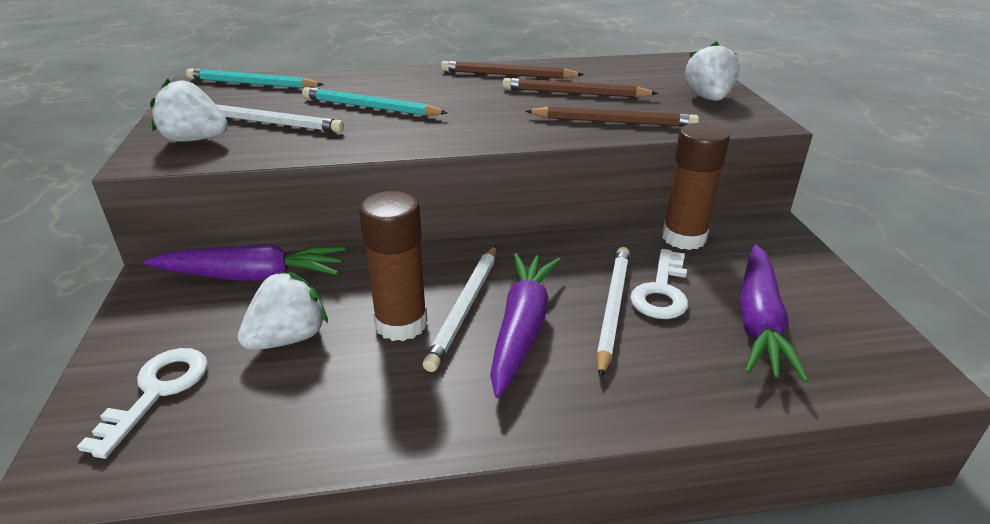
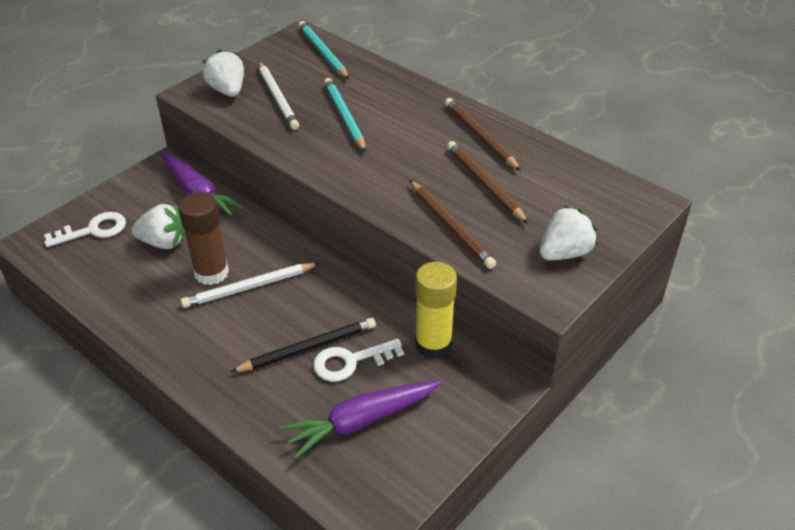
camera: 50 degrees right, 10 degrees up
purple carrot [490,253,561,398] -> none
white pencil [596,247,630,378] -> black pencil [231,318,376,372]
brown glue stick [662,123,730,250] -> yellow glue stick [415,262,457,359]

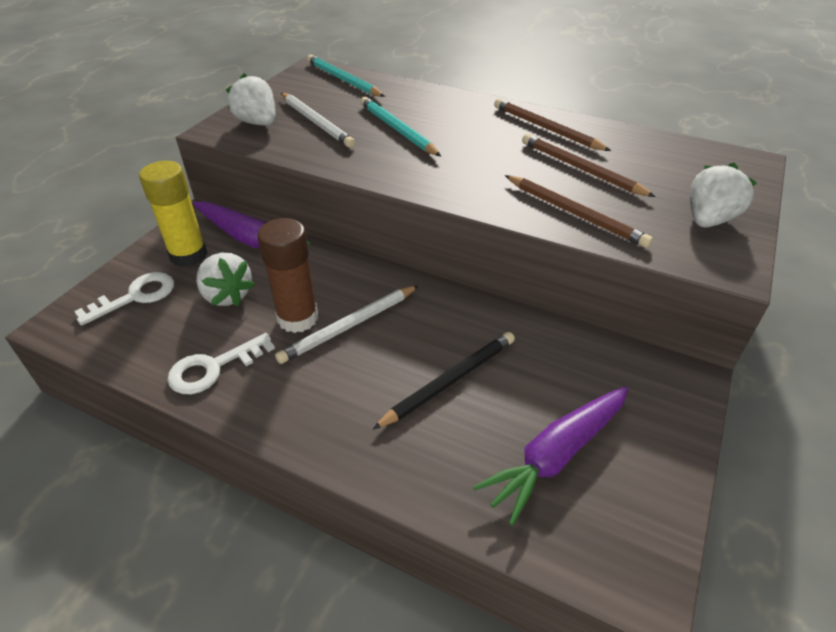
camera: 15 degrees left, 0 degrees up
white strawberry [132,204,185,249] -> white strawberry turned 60 degrees clockwise [196,253,255,306]
white key [313,339,404,382] -> white key moved to [167,333,275,394]
yellow glue stick [415,262,457,359] -> yellow glue stick moved to [139,161,208,267]

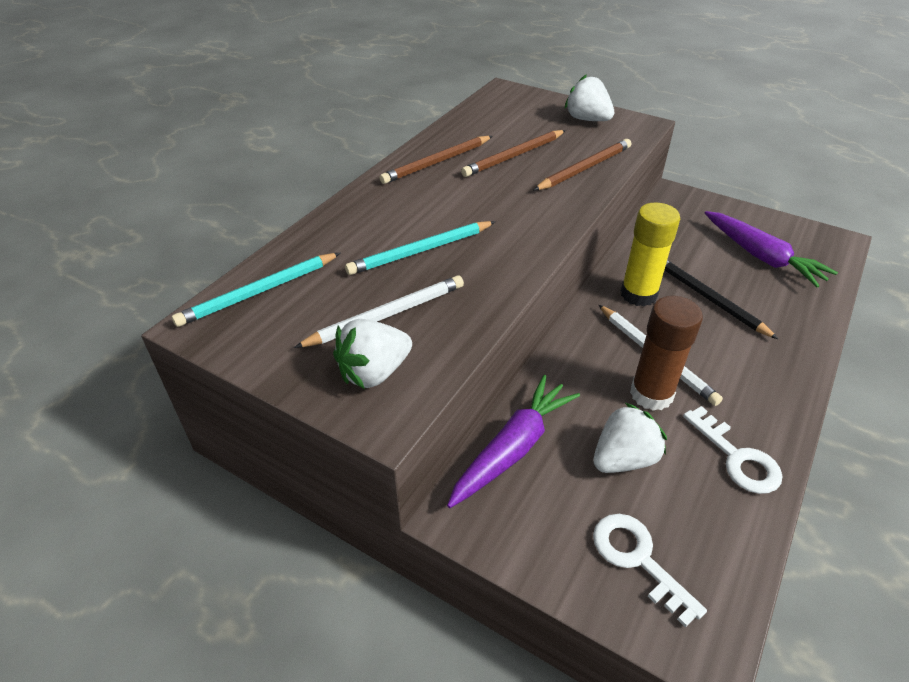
camera: 85 degrees left, 0 degrees up
yellow glue stick [139,161,208,267] -> yellow glue stick moved to [621,203,680,307]

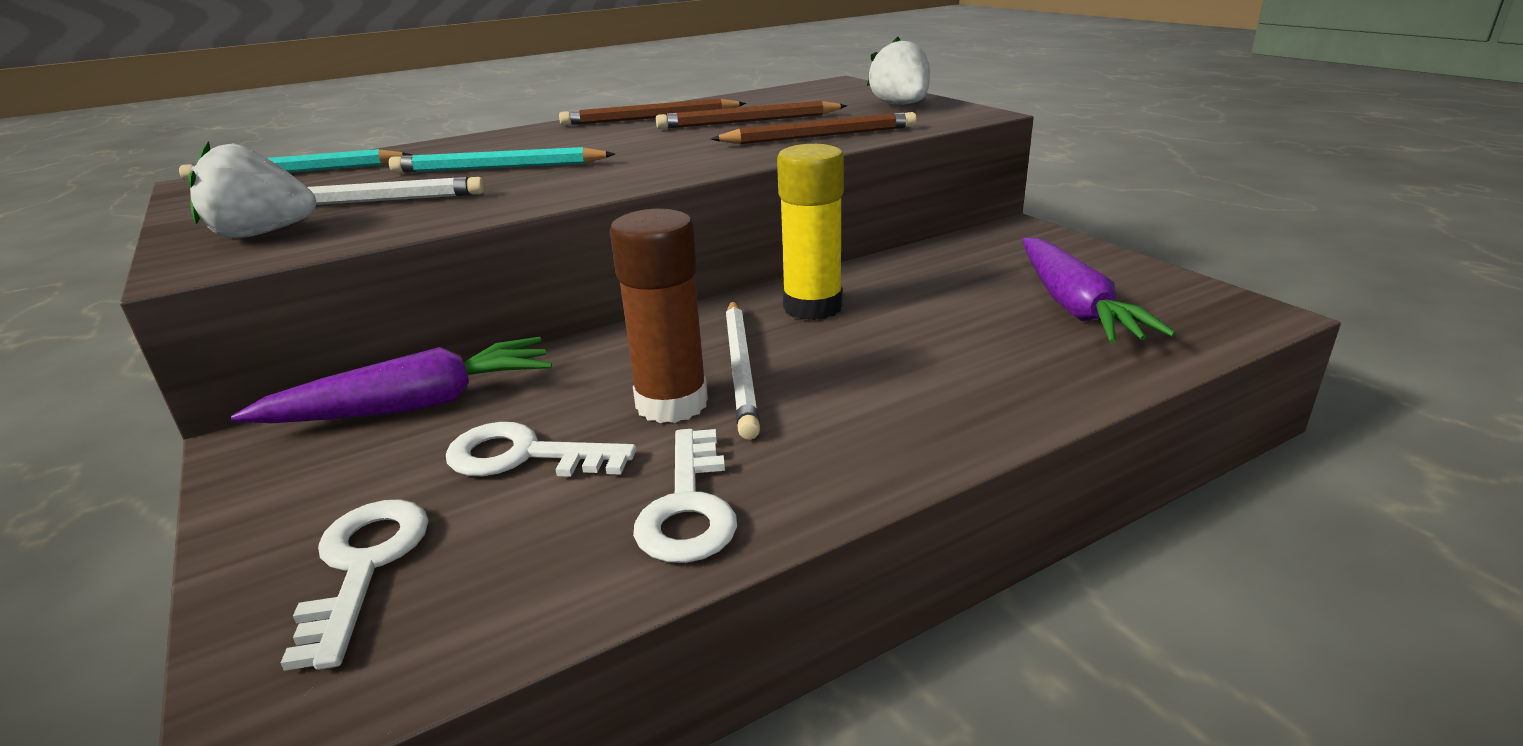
camera: 30 degrees right, 15 degrees down
white strawberry [593,403,667,473] -> white key [446,422,636,477]
black pencil [664,260,778,339] -> none

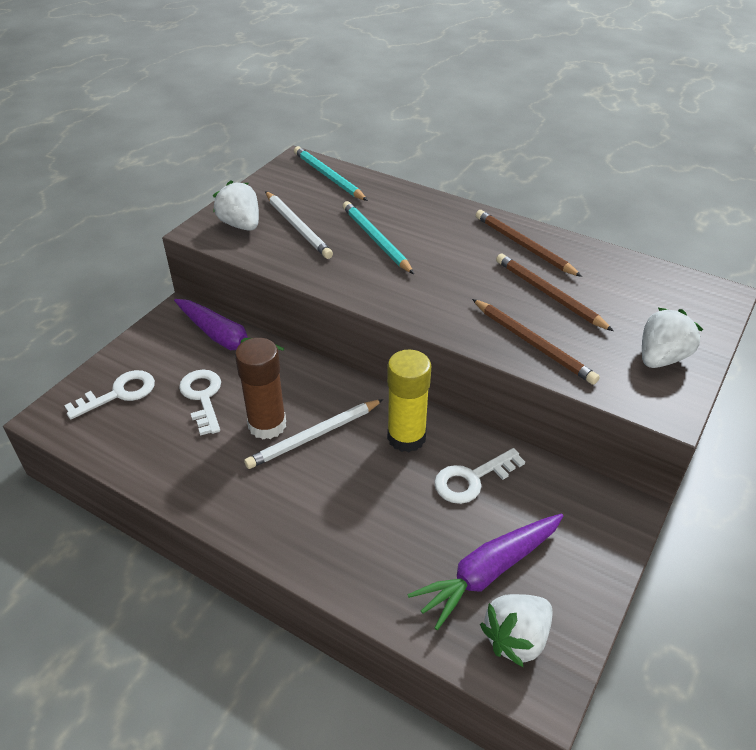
camera: 60 degrees right, 15 degrees up
white key [633,429,737,563] -> white key moved to [434,448,525,504]
none -> white strawberry [480,594,552,667]

